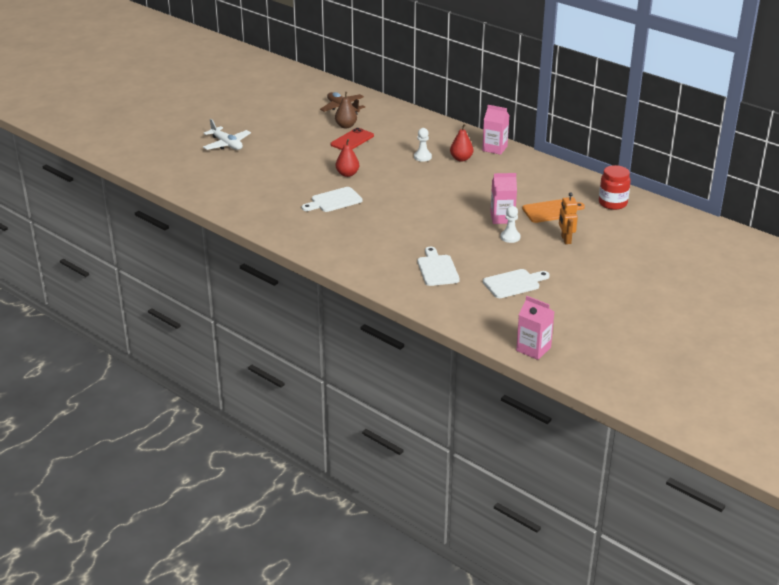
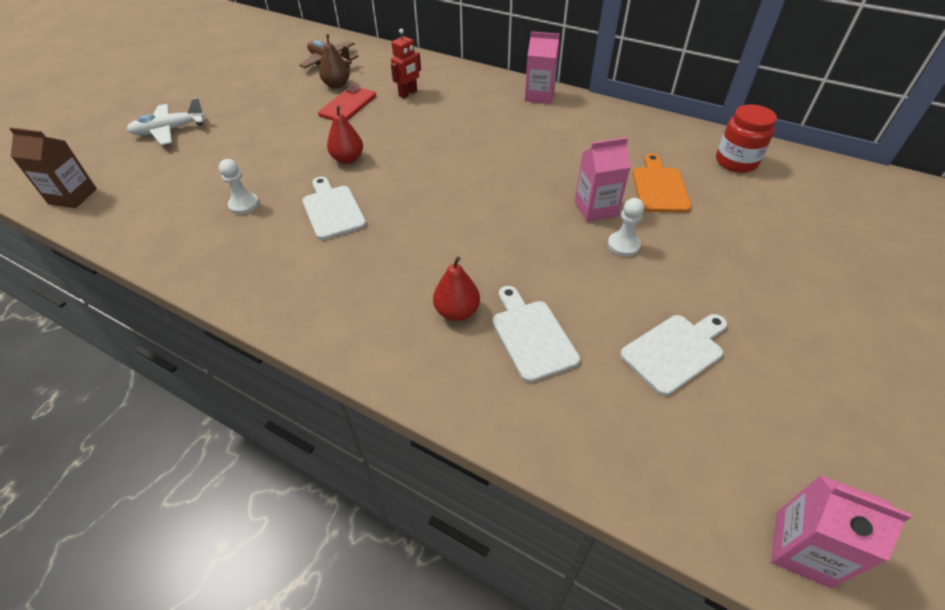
camera: 10 degrees left, 15 degrees up
white plane [203,119,251,150] -> white plane turned 120 degrees clockwise [127,97,206,145]
white cutting board [302,187,363,212] -> white cutting board turned 105 degrees clockwise [302,177,366,240]
white pawn [414,128,432,162] -> white pawn moved to [219,159,259,214]
red pear [450,124,473,162] -> red pear moved to [433,256,480,321]
orange cutting board [522,200,585,223] -> orange cutting board turned 60 degrees counterclockwise [632,153,692,213]
orange robot [559,192,578,244] -> none
none -> brown carton [9,127,97,208]
none -> red robot [391,28,421,98]

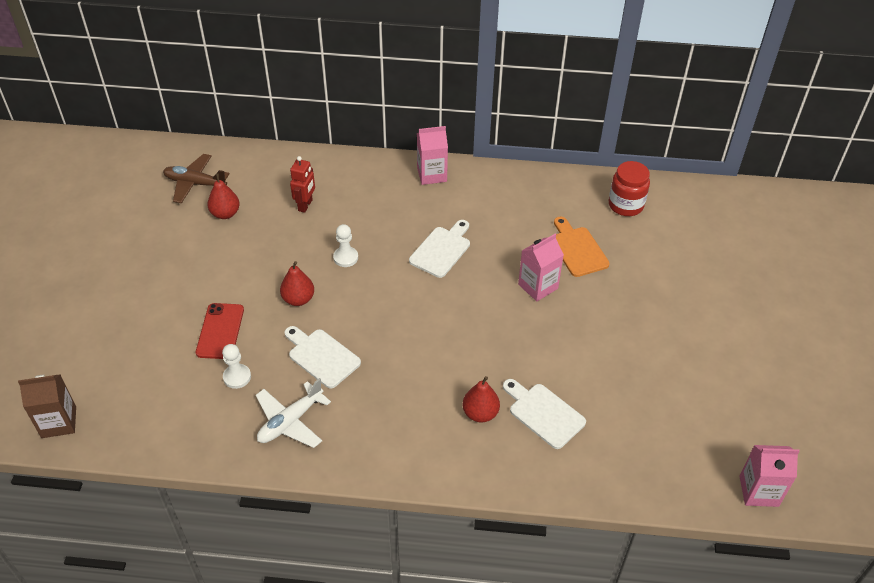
camera: 25 degrees left, 0 degrees up
white plane [127,97,206,145] -> white plane moved to [256,378,331,448]
red phone [318,86,376,120] -> red phone moved to [196,303,244,359]
brown pear [319,34,350,89] -> red pear [207,173,240,219]
white pawn [608,198,644,257] -> white pawn moved to [333,224,358,267]
white cutting board [620,314,727,396] -> white cutting board moved to [409,220,470,278]

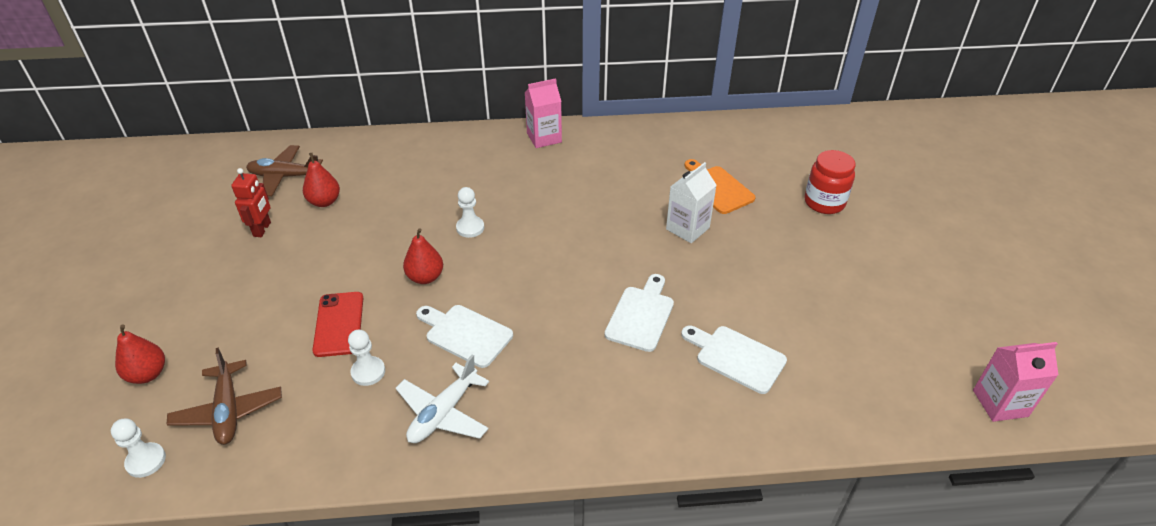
camera: 10 degrees left, 5 degrees down
brown carton [18,374,76,438] -> white pawn [111,418,166,478]
red robot [290,156,315,213] -> red robot moved to [231,168,271,237]
white cutting board [409,220,470,278] -> white cutting board moved to [604,274,674,352]
red pear [463,376,500,423] -> red pear moved to [115,325,165,384]
pink carton [518,234,564,301] -> white carton [666,162,717,243]
red jar [609,161,650,216] -> red jar moved to [804,150,856,214]
none -> brown plane [167,348,282,445]

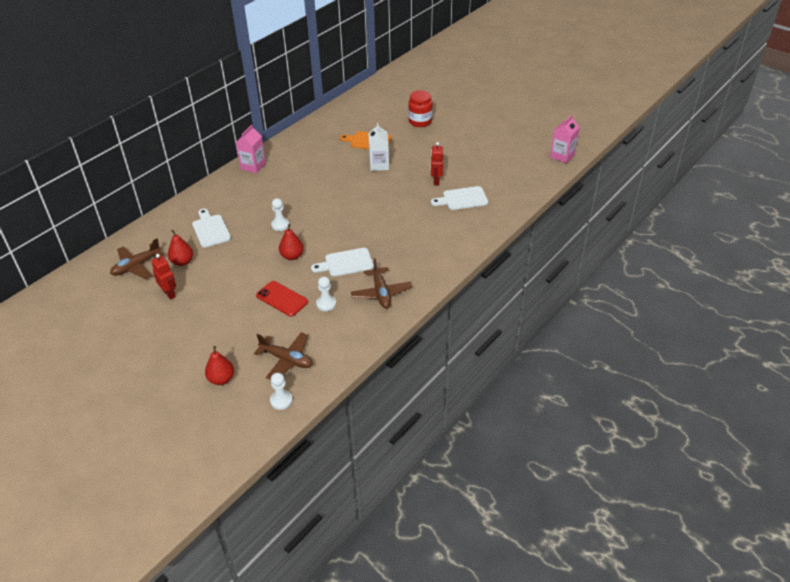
camera: 45 degrees left, 0 degrees up
white plane [396,355,489,443] -> brown plane [351,258,412,308]
white cutting board [604,274,674,352] -> white cutting board moved to [192,209,231,248]
none -> red robot [431,142,443,185]

